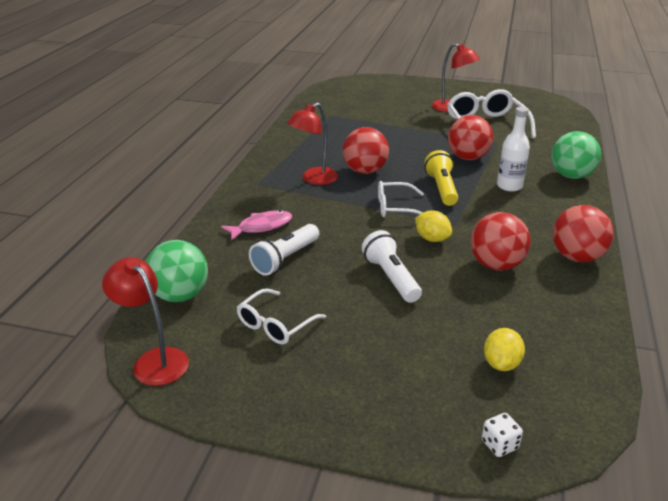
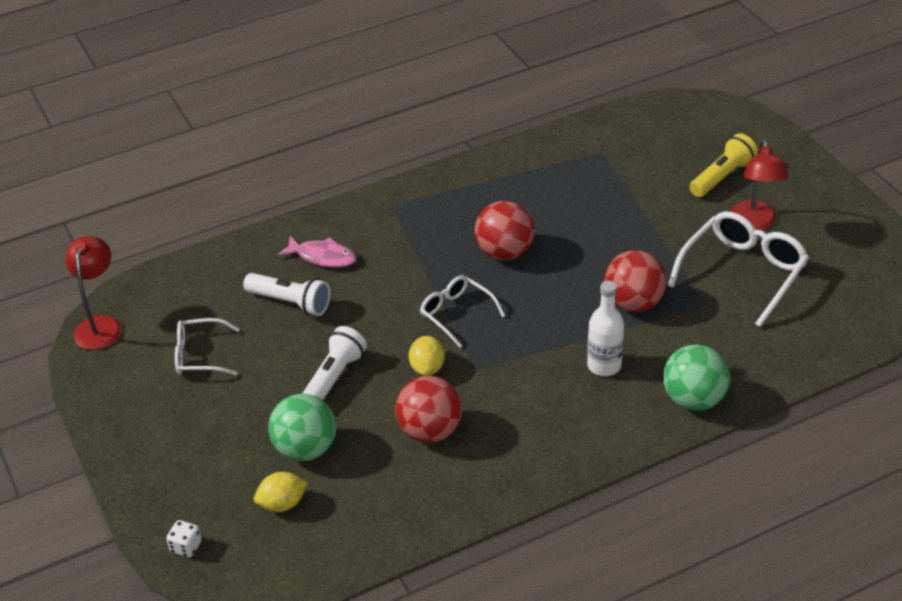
camera: 50 degrees right, 10 degrees up
green ball [146,240,208,302] -> green ball moved to [268,394,336,461]
white flashlight [249,224,319,276] -> white flashlight turned 150 degrees counterclockwise [243,273,331,316]
red lamp [287,103,338,185] -> none
yellow flashlight [424,150,458,206] -> yellow flashlight moved to [689,133,758,197]
red ball [553,205,614,262] -> none

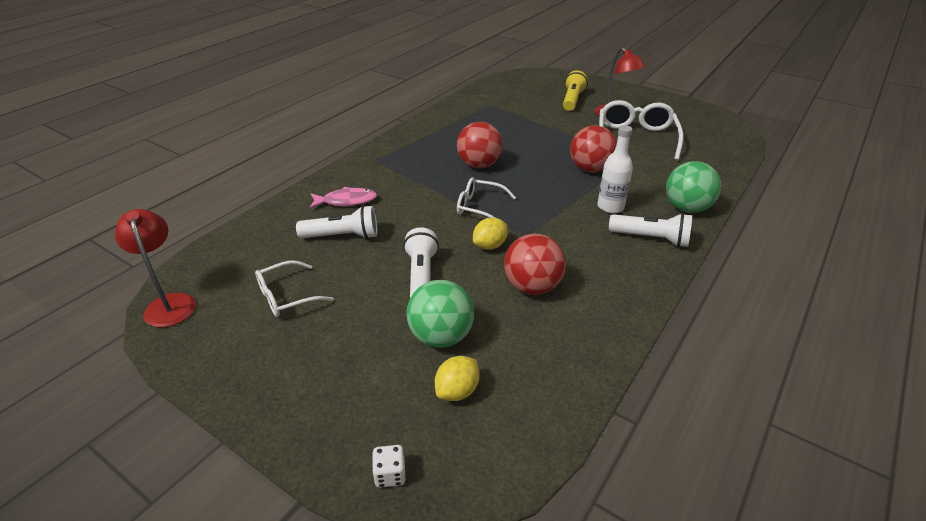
camera: 30 degrees left, 5 degrees down
yellow lemon [409,336,445,376] -> yellow lemon turned 75 degrees clockwise [473,217,508,250]
none -> white flashlight [609,213,692,247]

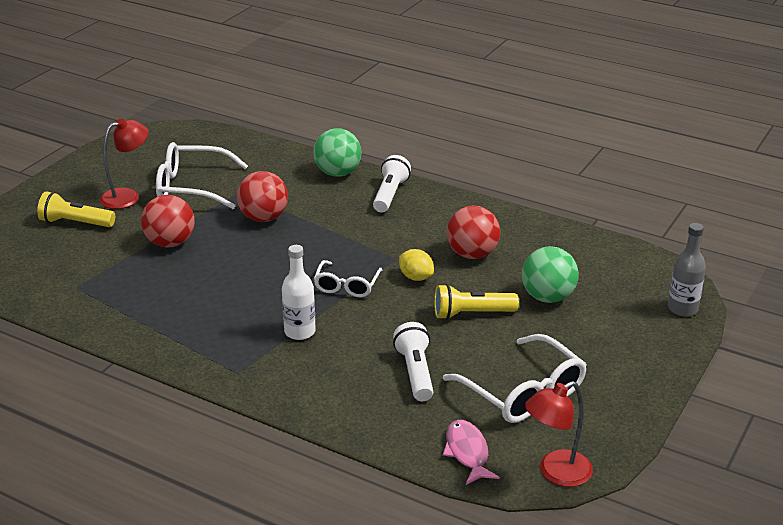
camera: 95 degrees left, 5 degrees down
white glasses [255,260,334,317] -> white glasses [443,334,587,423], size x1.66
pink fish [309,187,377,209] -> pink fish moved to [443,420,500,485]
white dice [372,445,406,488] -> grey bottle [668,223,706,316]
white flashlight [403,227,439,298] -> yellow flashlight [434,284,519,320]
yellow lemon [435,356,479,401] -> none
red ball [457,122,503,168] -> red ball moved to [141,195,195,248]
white bottle [597,125,633,213] -> white bottle moved to [282,245,316,340]

